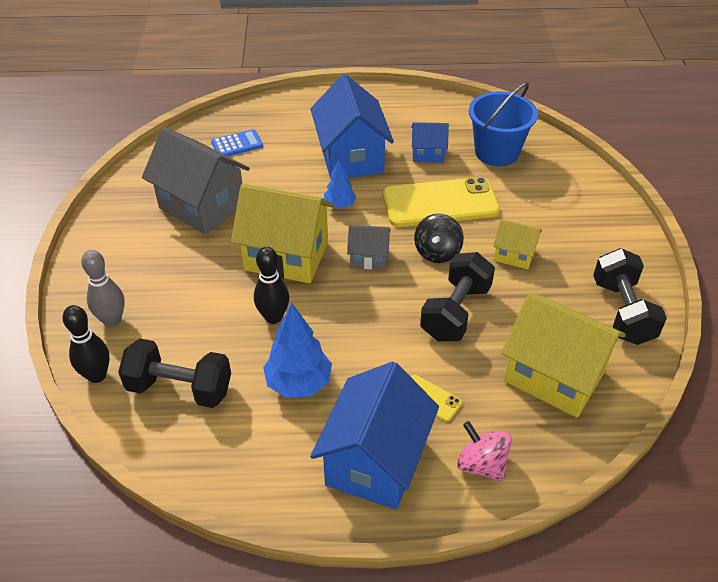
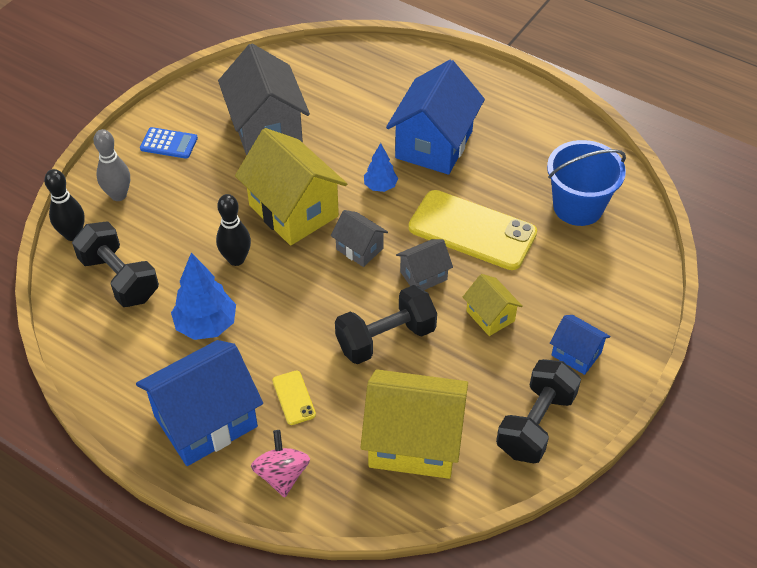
camera: 35 degrees right, 5 degrees up
blue calculator [211,129,263,156] -> blue calculator moved to [140,127,198,159]
blue house [411,122,449,163] -> blue house moved to [550,315,611,375]
black spinning top [414,213,464,263] -> grey house [396,239,453,290]
yellow house [501,292,626,418] -> yellow house turned 60 degrees counterclockwise [360,369,468,479]

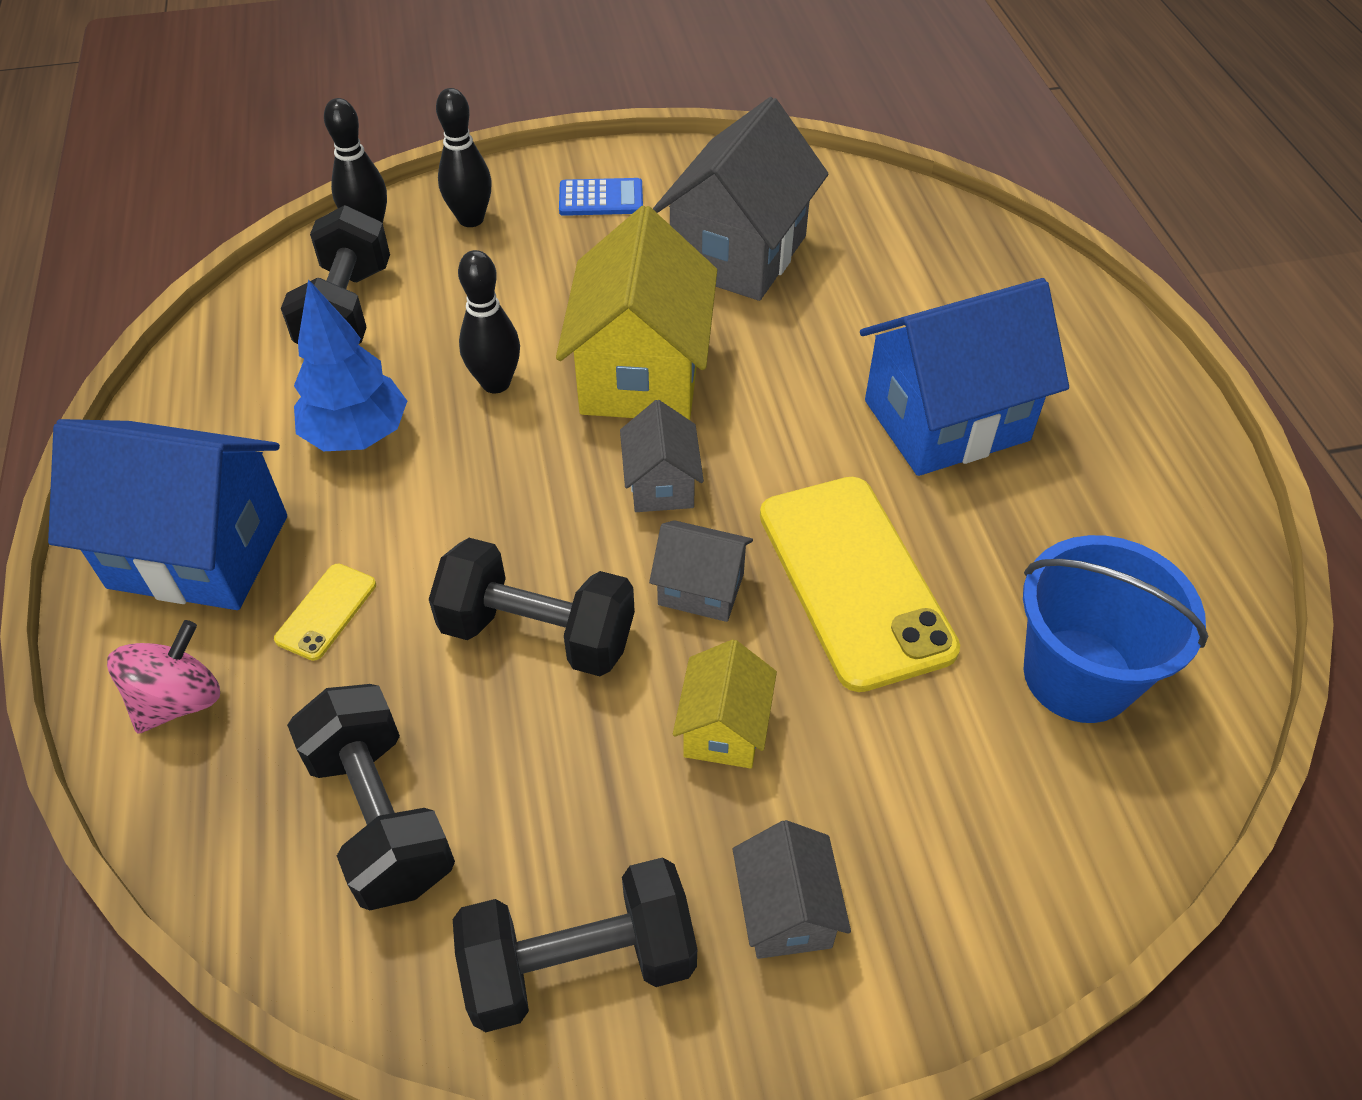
camera: 45 degrees right, 0 degrees up
grey bowling pin [93,129,130,201] -> black bowling pin [436,88,492,227]
blue calculator [140,127,198,159] -> blue calculator turned 60 degrees counterclockwise [559,178,643,216]
yellow house [360,369,468,479] -> black dumbbell [287,684,455,910]
blue tree [364,143,398,192] -> none
blue house [550,315,611,375] -> grey house [733,820,851,959]

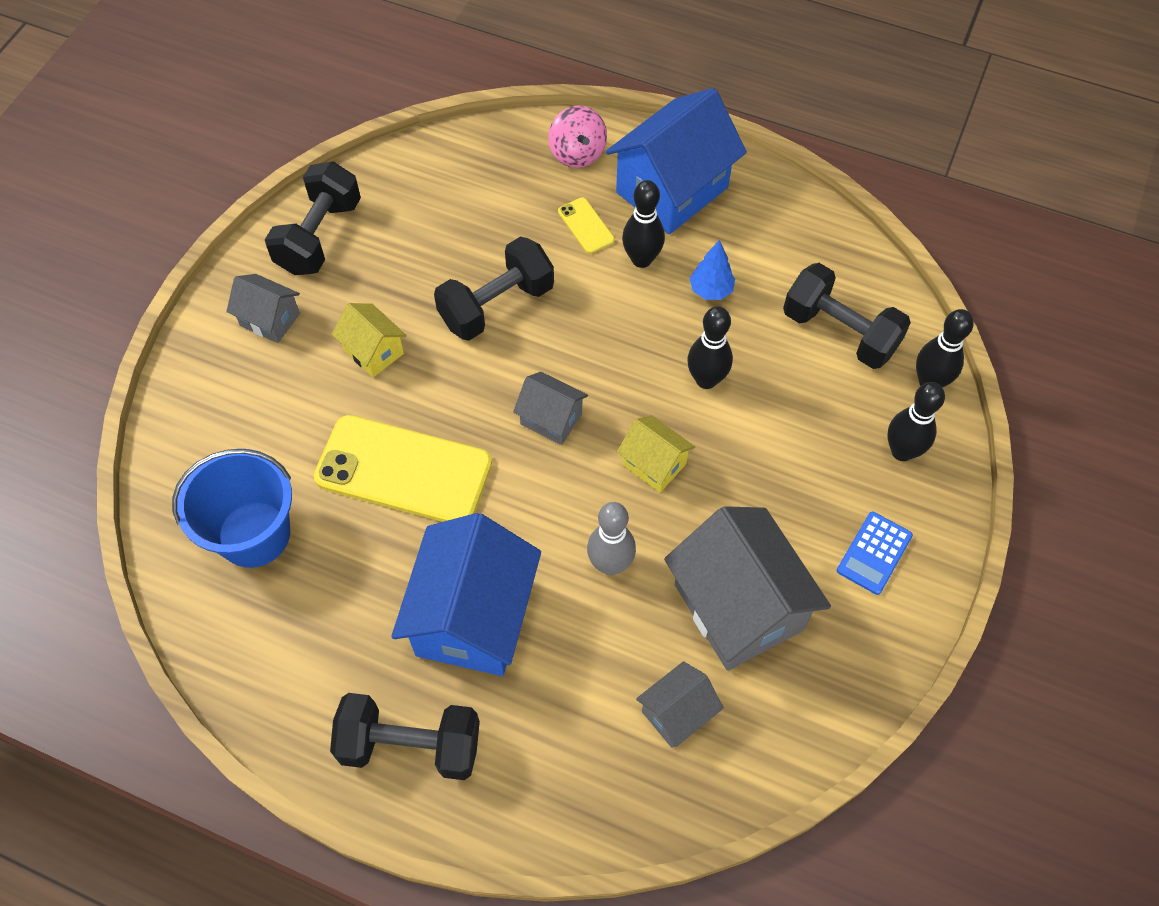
camera: 125 degrees right, 10 degrees up
black dumbbell [287,684,455,910] -> black dumbbell moved to [330,693,480,780]
blue tree [294,279,407,451] -> blue tree [690,240,735,300], size x0.59
yellow house [556,206,717,420] -> yellow house [617,415,695,492], size x0.50
grey house [649,520,753,622] -> grey house moved to [636,661,724,748]
none -> grey bowling pin [587,502,636,575]
none -> black bowling pin [622,180,665,268]

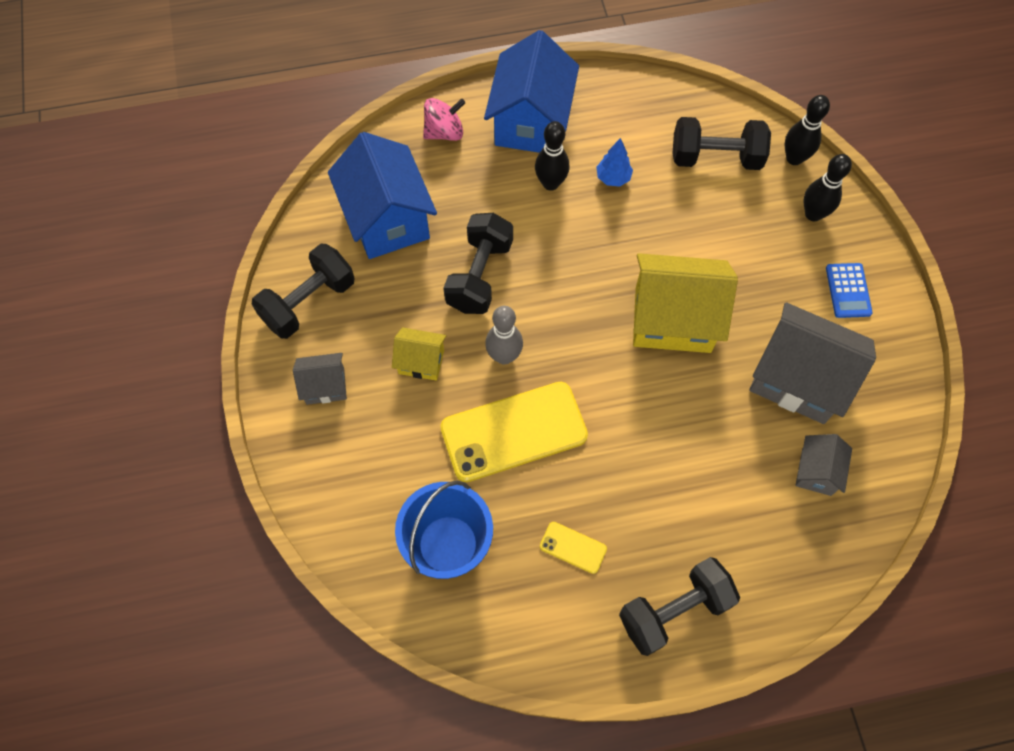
camera: 35 degrees left, 5 degrees up
black dumbbell [265,161,361,275] -> black dumbbell turned 60 degrees clockwise [252,244,355,339]
blue house [391,513,541,676] -> blue house moved to [328,132,437,259]
grey house [513,372,588,445] -> none
pink spinning top [548,106,607,168] -> pink spinning top turned 60 degrees counterclockwise [423,98,465,141]
yellow phone [558,197,615,254] -> yellow phone moved to [540,522,607,574]
grey bowling pin [587,502,636,575] -> grey bowling pin moved to [485,306,523,365]
yellow house [617,415,695,492] -> yellow house [633,253,738,353], size x1.99
black bowling pin [687,306,733,389] -> none

